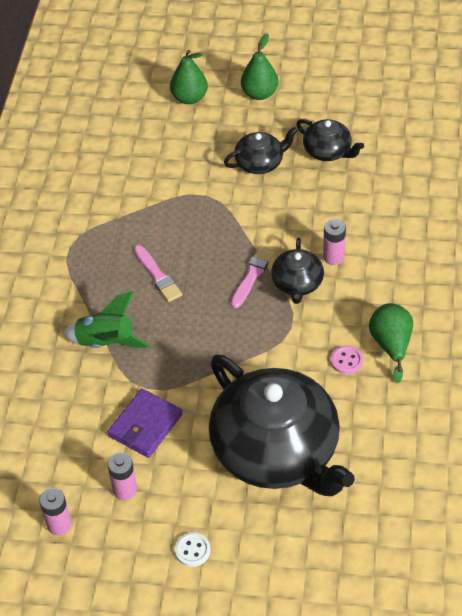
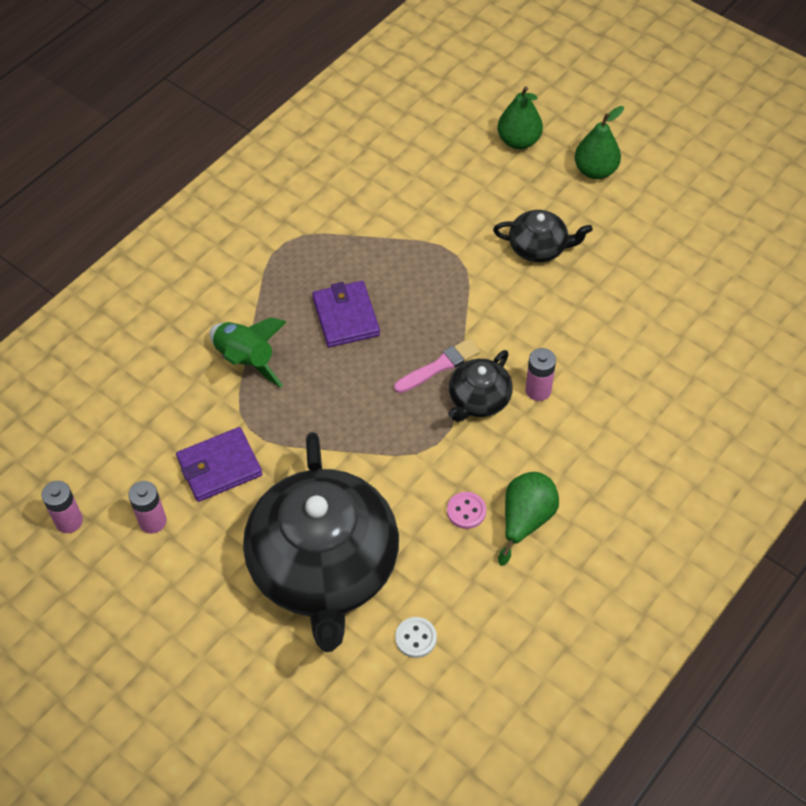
camera: 30 degrees right, 5 degrees up
pink brush [134,245,182,302] -> purple wallet [312,281,380,347]
white button [175,532,211,567] -> white button moved to [395,617,437,658]
black teapot [296,119,364,161] -> none

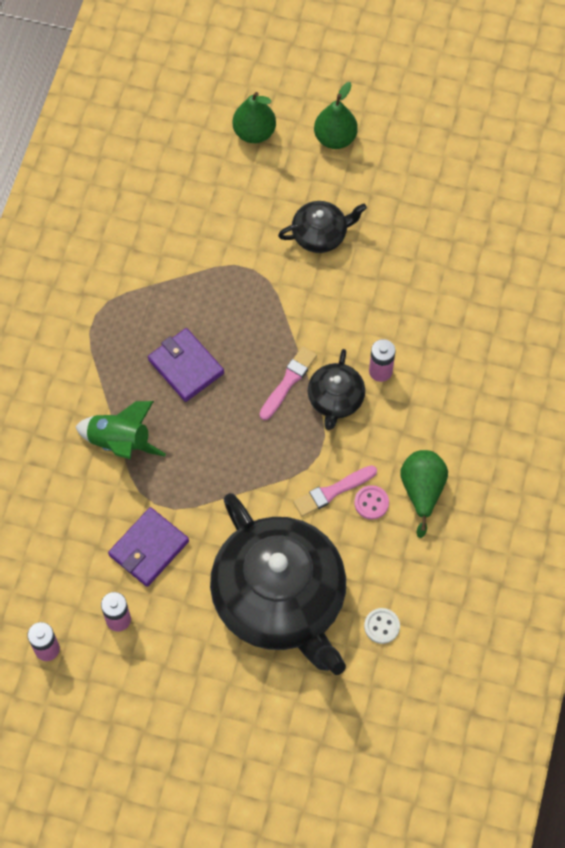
camera: 25 degrees left, 10 degrees up
none -> pink brush [293,465,377,517]

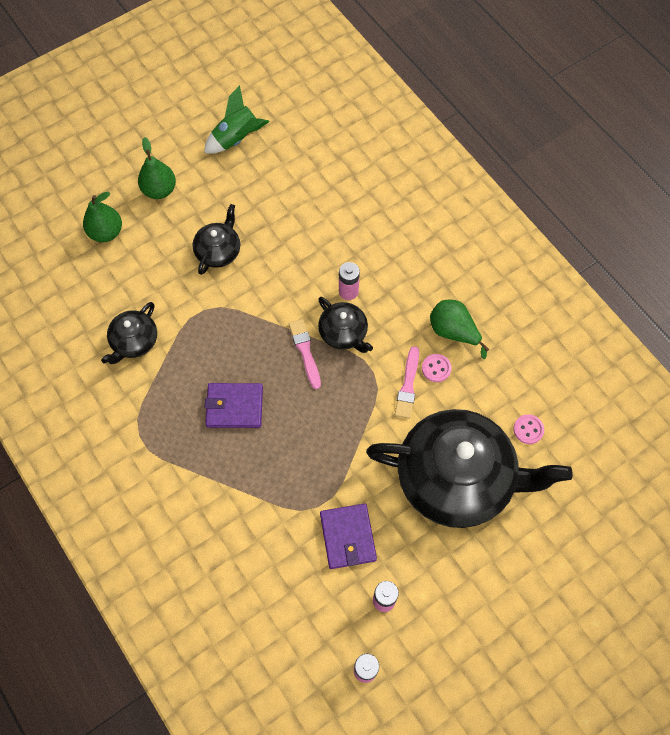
camera: 50 degrees left, 0 degrees up
green rocket [75,401,166,459] -> green rocket moved to [204,85,269,154]
white button [364,608,400,644] -> pink button [513,414,544,444]
none -> black teapot [101,302,157,364]

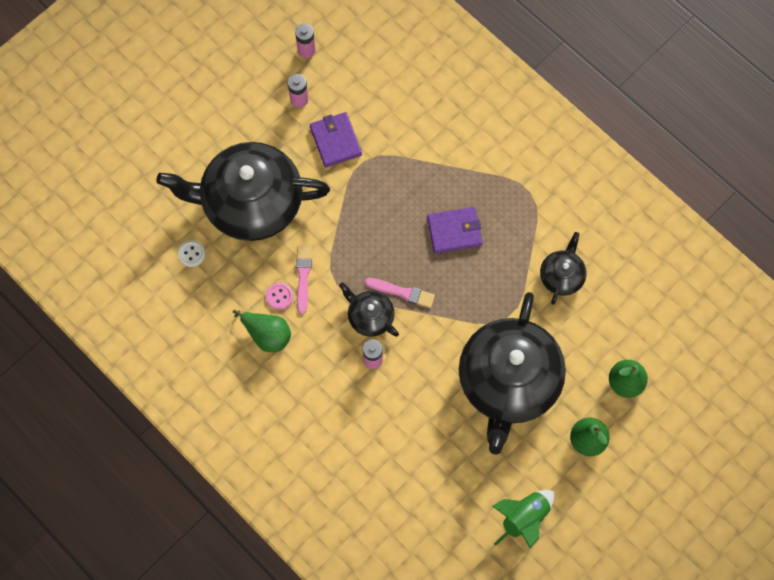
camera: 170 degrees right, 5 degrees up
black teapot [192,204,240,275] -> black teapot [459,292,566,455], size x2.22
pink brush [289,319,321,389] -> pink brush turned 45 degrees counterclockwise [365,278,435,308]
pink button [513,414,544,444] -> white button [178,241,205,267]

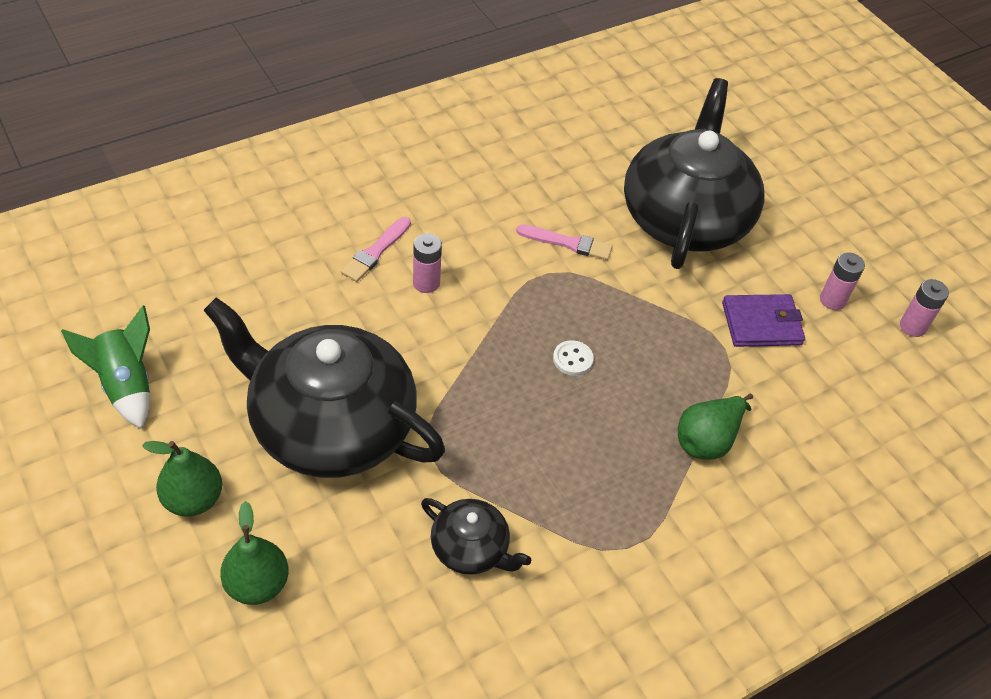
camera: 100 degrees right, 20 degrees down
white button [178,241,205,267] -> white button moved to [553,340,594,376]
green pear [233,310,291,352] -> green pear moved to [678,394,753,460]
pink button [266,283,293,310] -> none
black teapot [339,282,399,337] -> none
pink brush [365,278,435,308] -> pink brush moved to [341,217,411,282]
purple wallet [427,207,483,253] -> none

